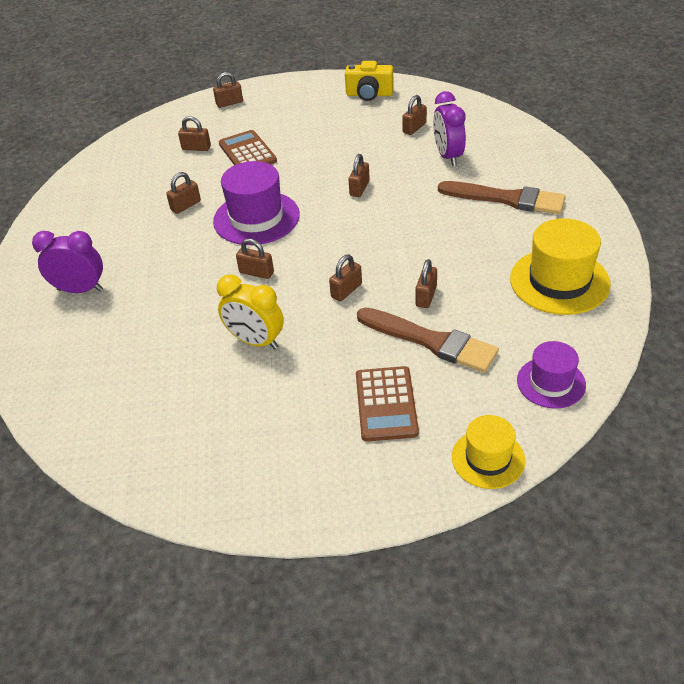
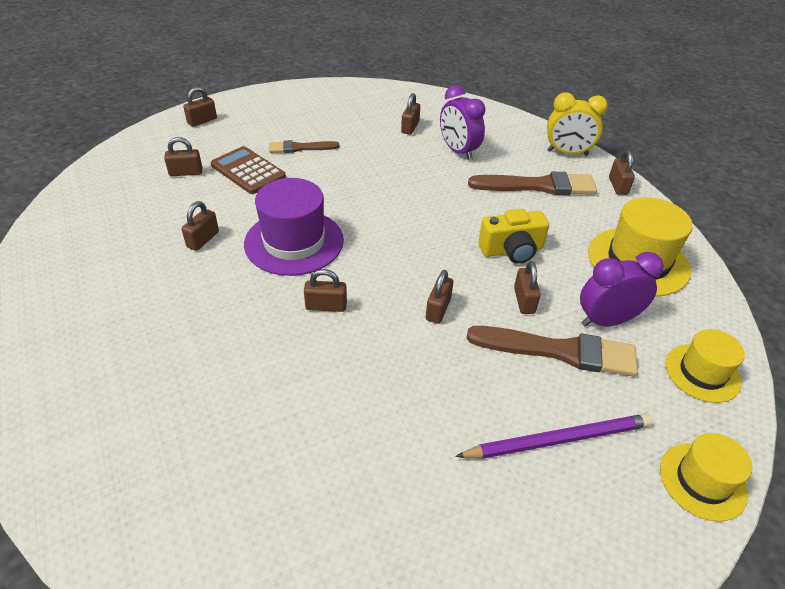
camera: 25 degrees left, 0 degrees up
purple clock [32,231,103,293] -> purple clock moved to [580,252,664,327]
yellow clock [217,274,284,349] -> yellow clock moved to [547,92,608,155]
yellow camera [345,61,394,101] -> yellow camera moved to [478,209,549,264]
brown padlock [348,154,370,197] -> brown padlock moved to [609,150,635,195]
brown calculator [356,366,419,442] -> purple pencil [455,414,652,459]
purple hat [517,341,586,409] -> yellow hat [665,329,745,403]
none -> brown brush [269,140,340,153]

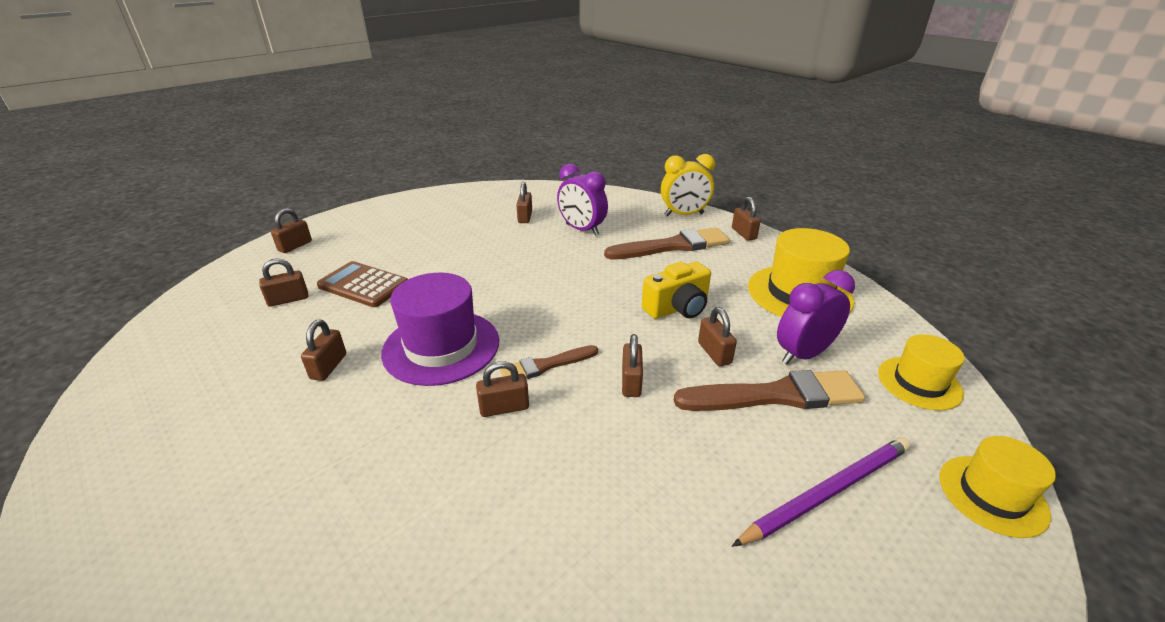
camera: 15 degrees left, 10 degrees down
brown brush [269,140,340,153] -> brown brush moved to [500,345,598,379]

